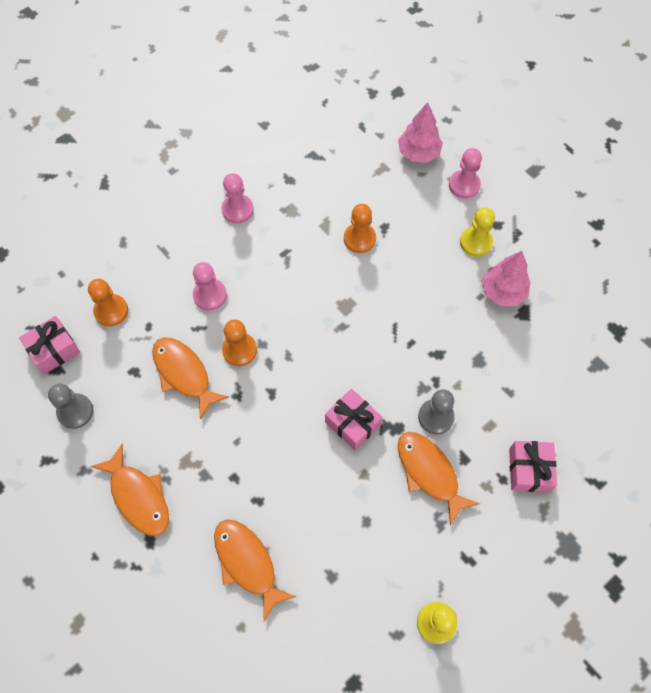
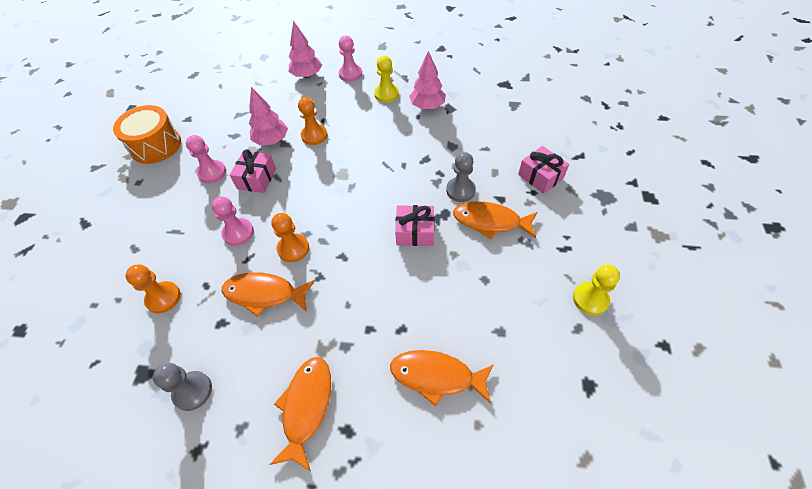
camera: 40 degrees left, 10 degrees down
pink gift [19,316,80,374] -> pink gift moved to [230,149,276,193]
orange fish [91,444,169,536] -> orange fish turned 90 degrees counterclockwise [269,357,331,471]
none -> orange drum [113,105,181,164]
none -> pink tree [249,87,288,145]

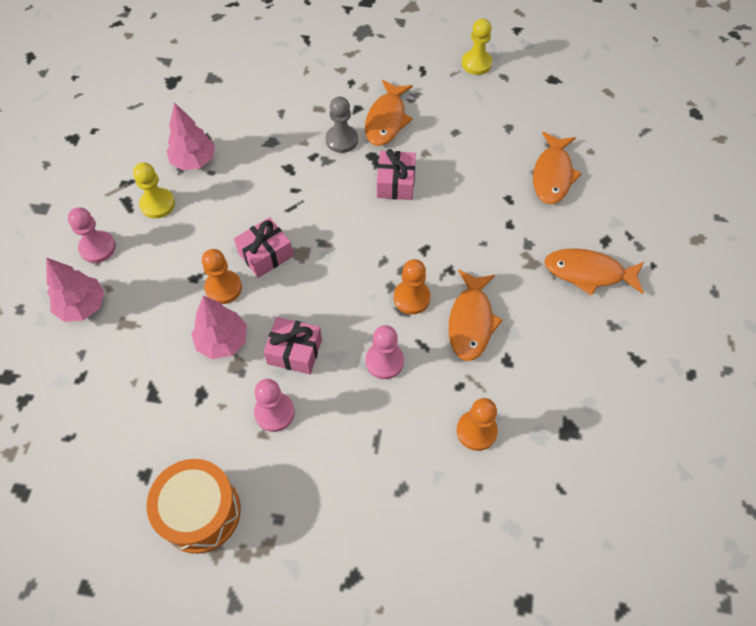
camera: 90 degrees left, 5 degrees up
grey pawn [153,363,212,411] -> none
pink gift [518,146,569,194] -> pink gift moved to [234,217,293,278]

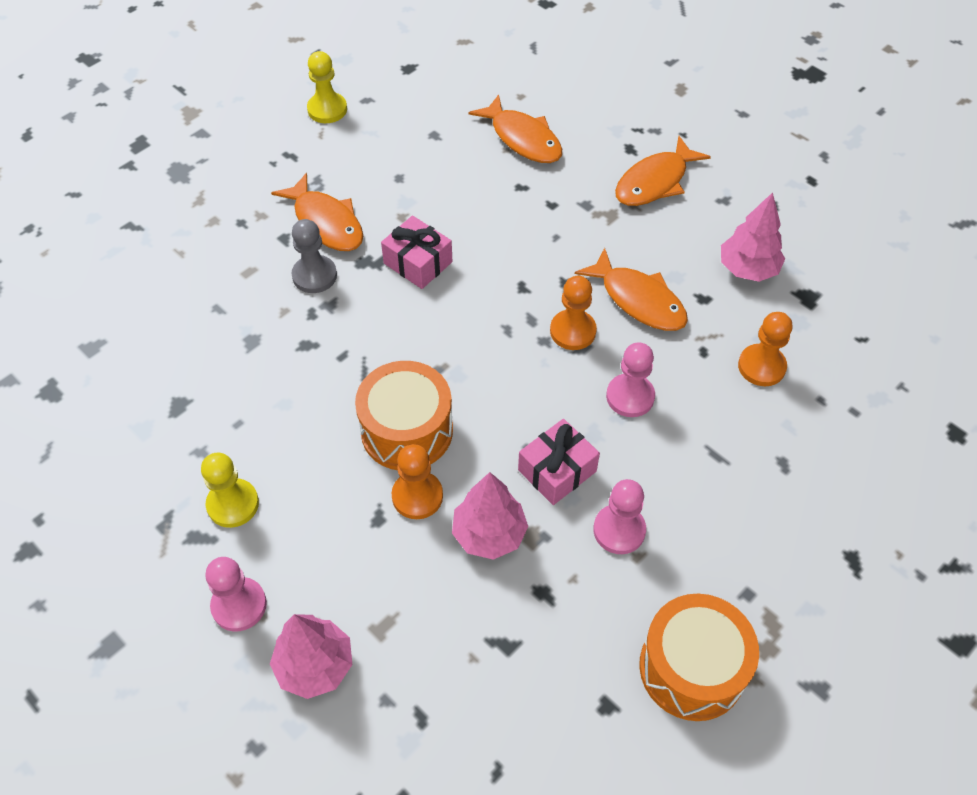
camera: 55 degrees left, 5 degrees down
pink tree [167,102,215,170] -> pink tree moved to [721,192,785,282]
pink gift [234,217,293,278] -> orange drum [355,361,453,470]

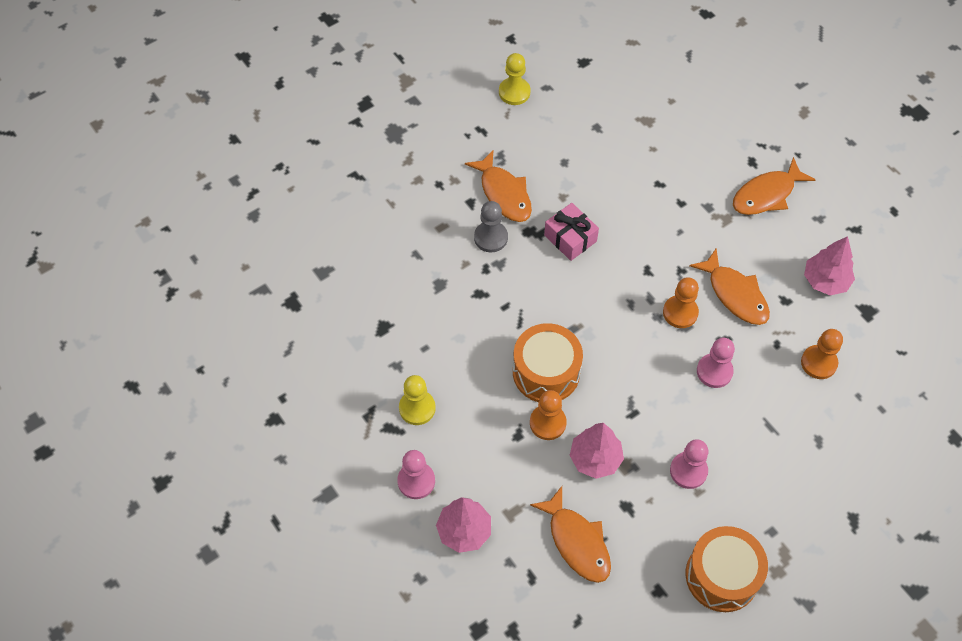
camera: 10 degrees right, 5 degrees up
orange fish [469,94,562,163] -> orange fish moved to [530,486,611,583]
pink gift [518,419,600,505] -> none

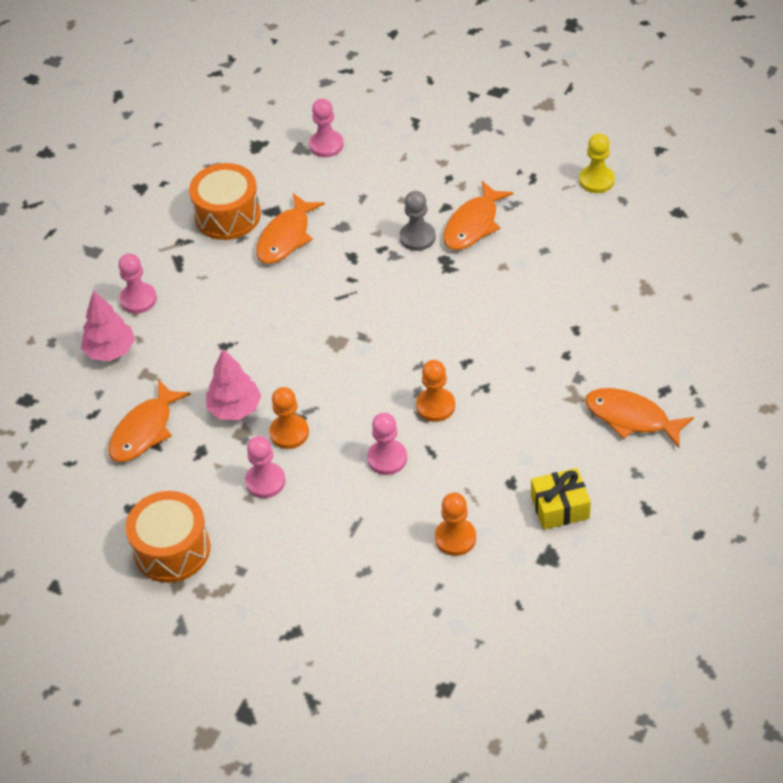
camera: 65 degrees right, 10 degrees down
yellow pawn [399,375,436,425] -> none
orange drum [513,323,583,402] -> orange drum moved to [189,163,261,240]
orange pawn [530,390,567,440] -> orange pawn moved to [269,387,309,449]
pink gift [544,203,599,261] -> none
orange fish [689,249,770,325] -> orange fish moved to [256,193,325,264]
pink tree [804,236,855,296] -> yellow gift [531,468,591,530]
none -> pink pawn [309,99,344,157]

